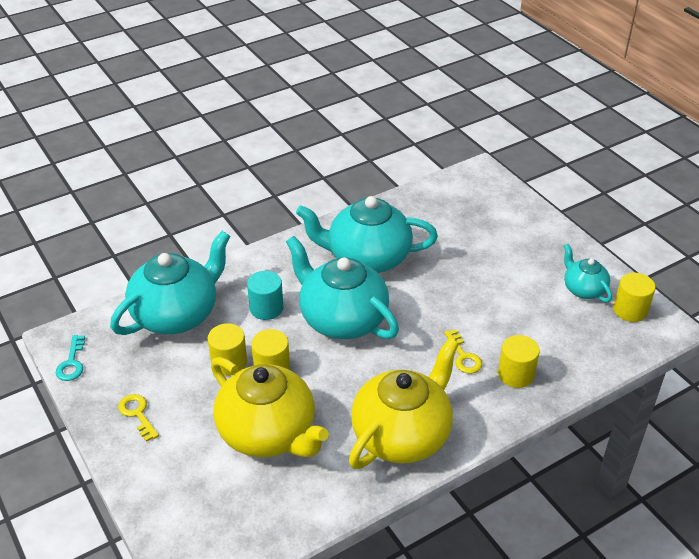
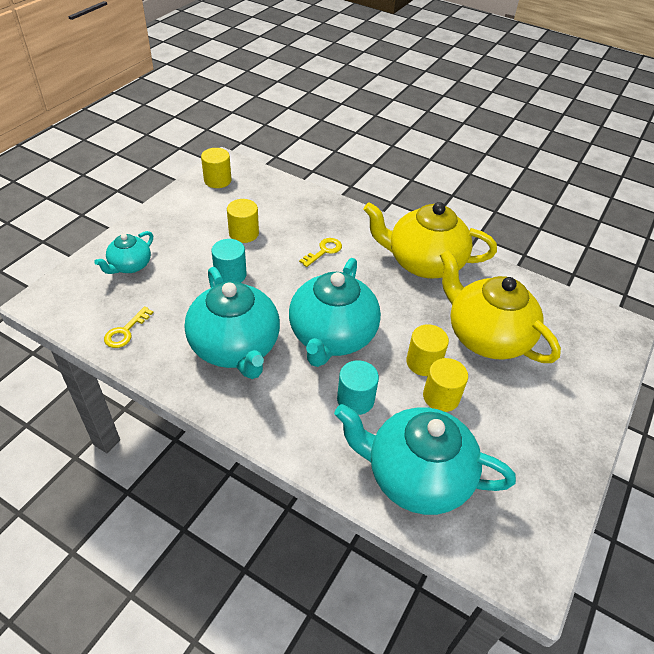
camera: 120 degrees left, 5 degrees up
turquoise key [56,335,85,381] -> none
yellow key [118,394,159,442] -> yellow key moved to [104,306,153,348]
yellow teapot [211,357,329,457] -> yellow teapot turned 60 degrees counterclockwise [440,250,561,363]
yellow cylinder [498,335,540,388] -> yellow cylinder moved to [227,199,259,243]
turquoise teapot [564,244,612,302] -> turquoise teapot moved to [94,231,153,274]
none -> turquoise cylinder [211,239,247,283]

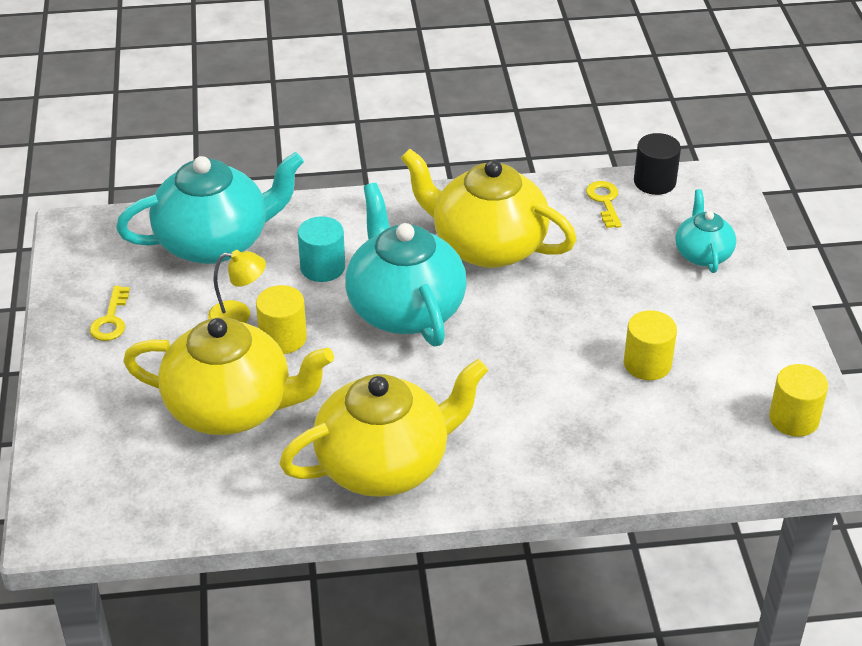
camera: 145 degrees right, 5 degrees down
turquoise teapot [185,267,280,379] -> yellow teapot [401,149,577,268]
turquoise cylinder [211,239,247,283] -> none
yellow key [299,238,342,267] -> yellow key moved to [89,286,130,341]
yellow cylinder [423,358,468,412] -> yellow lamp [208,250,266,323]
none -> black cylinder [634,133,681,195]

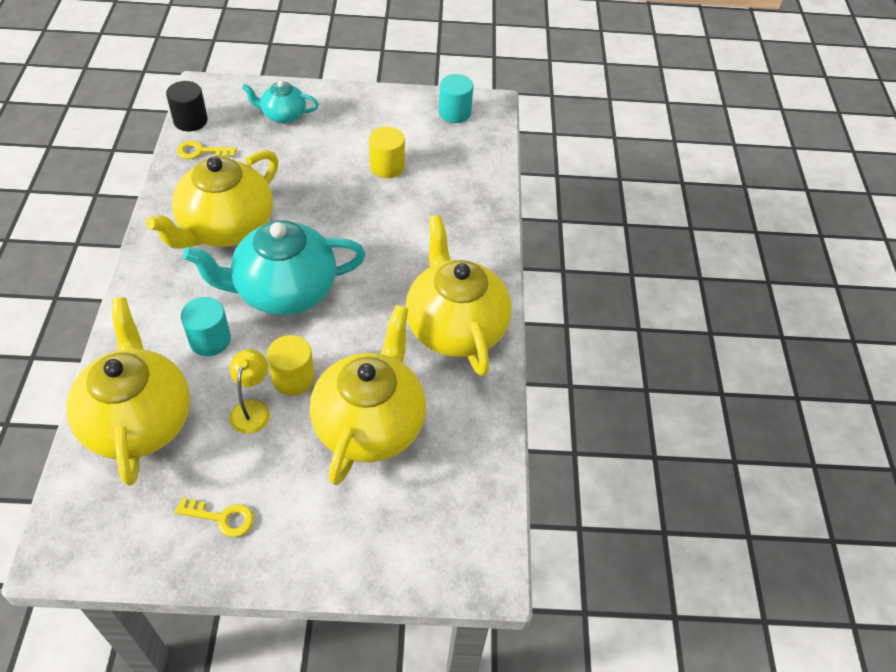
camera: 85 degrees left, 10 degrees up
turquoise teapot [116,152,304,264] -> yellow teapot [66,298,190,486]
yellow cylinder [769,364,828,437] -> turquoise cylinder [439,74,473,123]

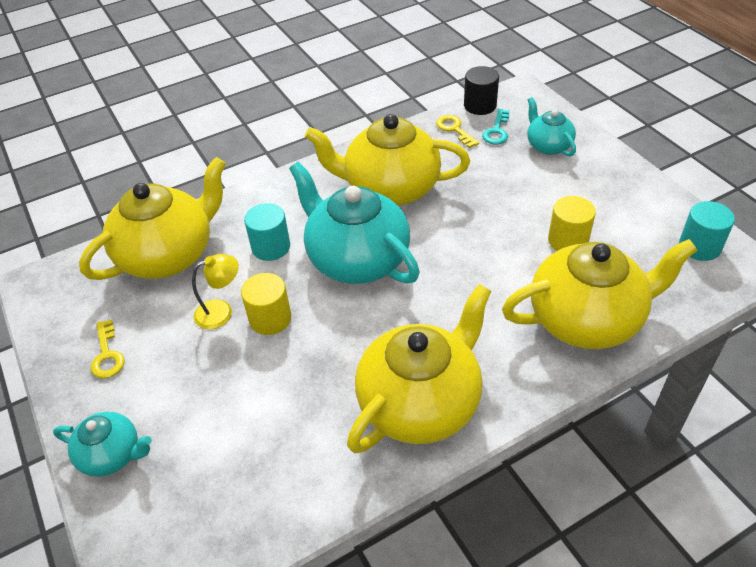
camera: 65 degrees right, 5 degrees down
yellow teapot [310,305,426,485] -> yellow teapot moved to [502,239,698,349]
none -> turquoise teapot [53,412,152,477]
none -> turquoise key [482,109,510,144]

